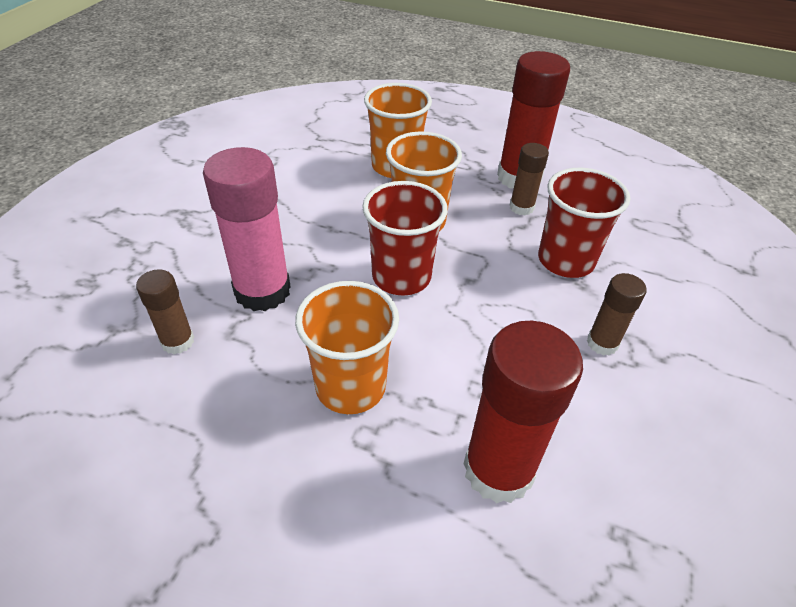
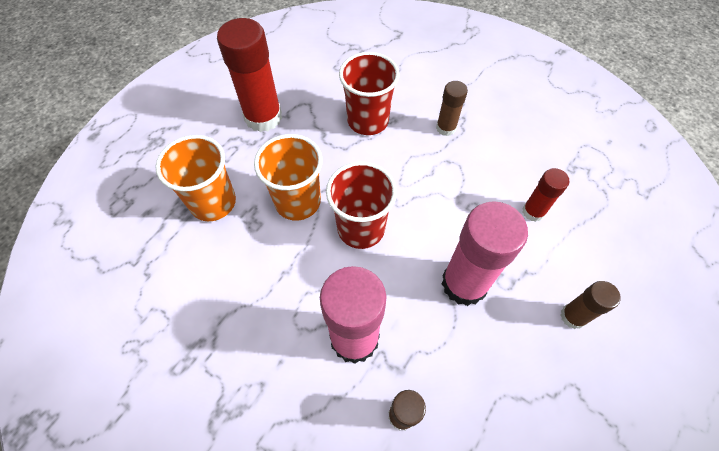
camera: 75 degrees left, 15 degrees up
orange cup [295,281,399,414] -> pink glue stick [442,201,528,306]
red glue stick [464,321,583,503] -> red glue stick [522,168,569,222], size x0.53
brown glue stick [510,143,549,215] -> brown glue stick moved to [560,281,621,329]

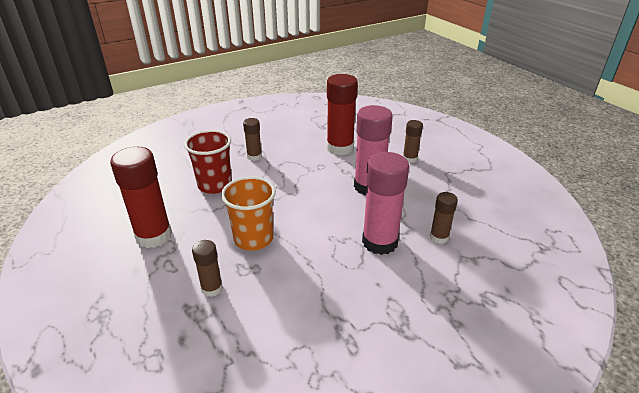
camera: 65 degrees left, 25 degrees down
orange cup [155,135,236,221] -> brown glue stick [192,240,223,297]
red cup [326,161,397,249] -> none
red glue stick [522,168,569,222] -> red glue stick [327,74,358,155], size x1.88

